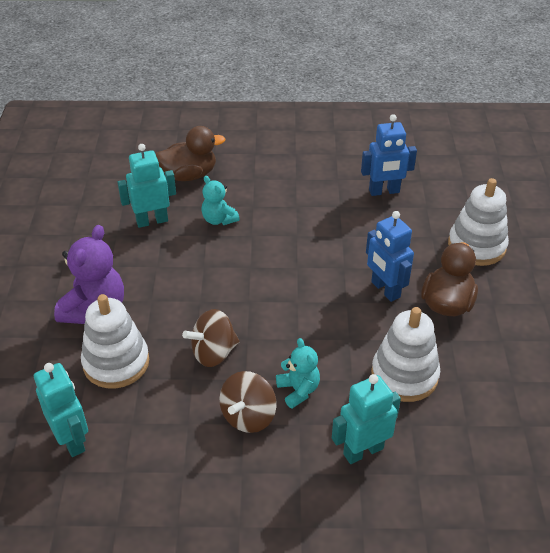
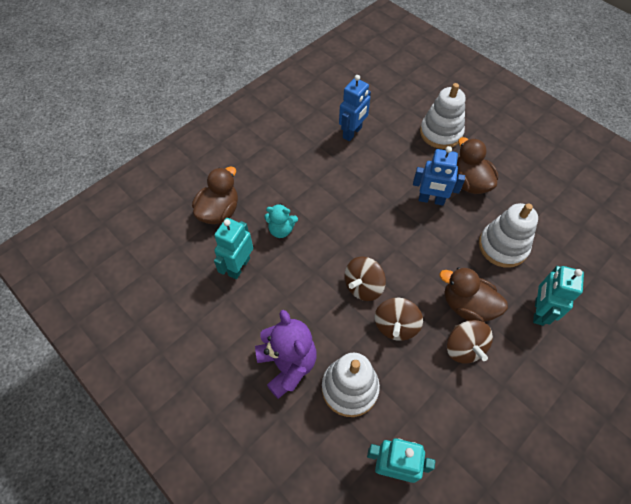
camera: 45 degrees left, 15 degrees up
turquoise teddy bear [276,338,320,408] -> brown duck [440,267,508,322]
none -> brown spinning top [345,257,386,301]

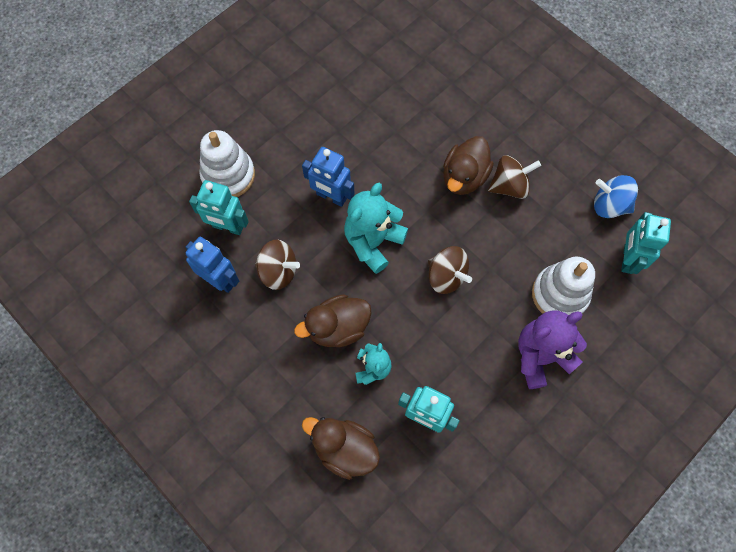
camera: 90 degrees left, 10 degrees up
brown spinning top [375,298,423,341] -> brown spinning top moved to [255,239,300,290]
blue robot [413,146,465,206] -> blue robot turned 105 degrees clockwise [302,147,354,207]
brown duck [457,137,498,194] -> brown duck moved to [294,294,372,347]
white stacking toy [479,203,538,268] -> none
turquoise robot [533,266,584,326] -> turquoise robot moved to [189,180,249,235]
none -> turquoise teddy bear [344,183,408,274]
none -> blue spinning top [594,175,638,218]

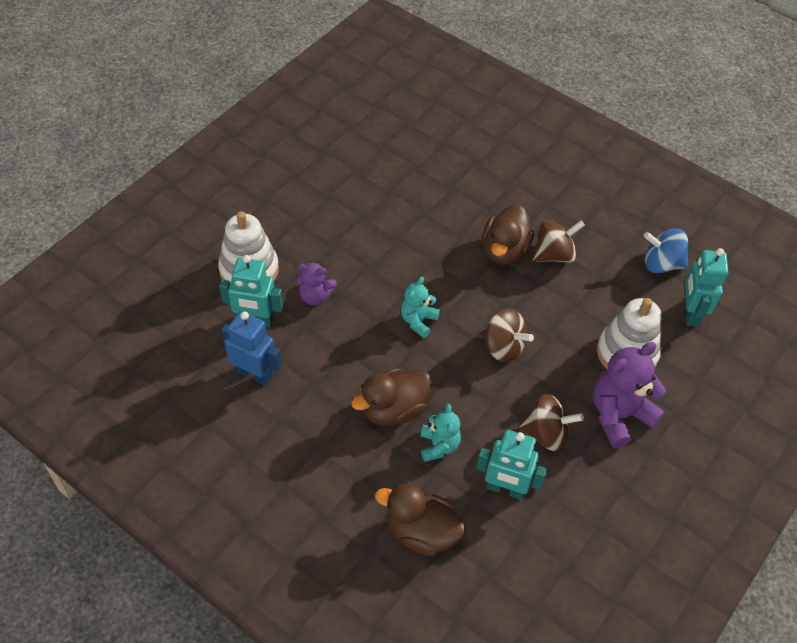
camera: 10 degrees left, 15 degrees down
brown spinning top [255,239,300,290] -> brown spinning top moved to [519,394,584,451]
blue robot [302,147,354,207] -> none
turquoise teddy bear [344,183,408,274] -> turquoise teddy bear [401,277,440,338], size x0.58
none -> purple teddy bear [296,262,337,305]

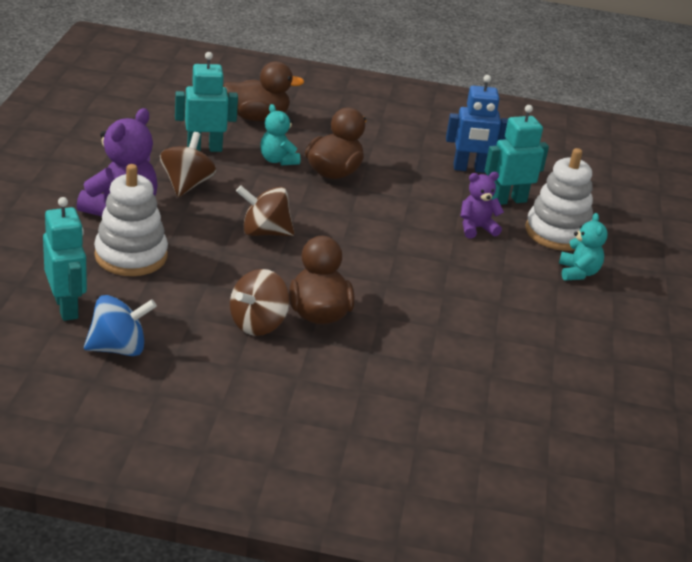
camera: 150 degrees right, 20 degrees down
turquoise teddy bear [401,277,440,338] -> turquoise teddy bear moved to [559,213,608,281]
brown spinning top [519,394,584,451] -> brown spinning top turned 120 degrees clockwise [160,132,216,197]

